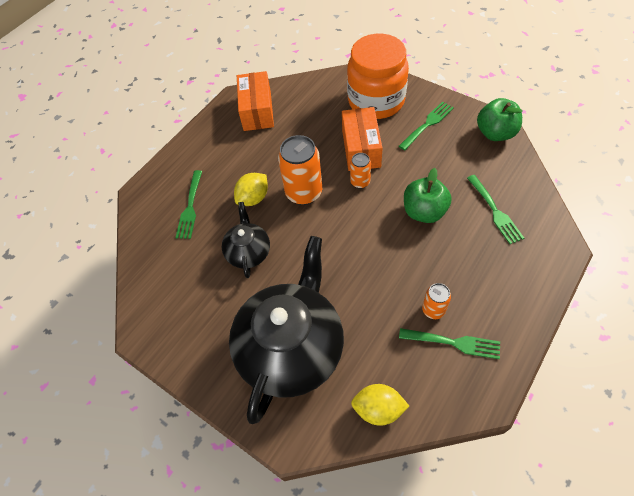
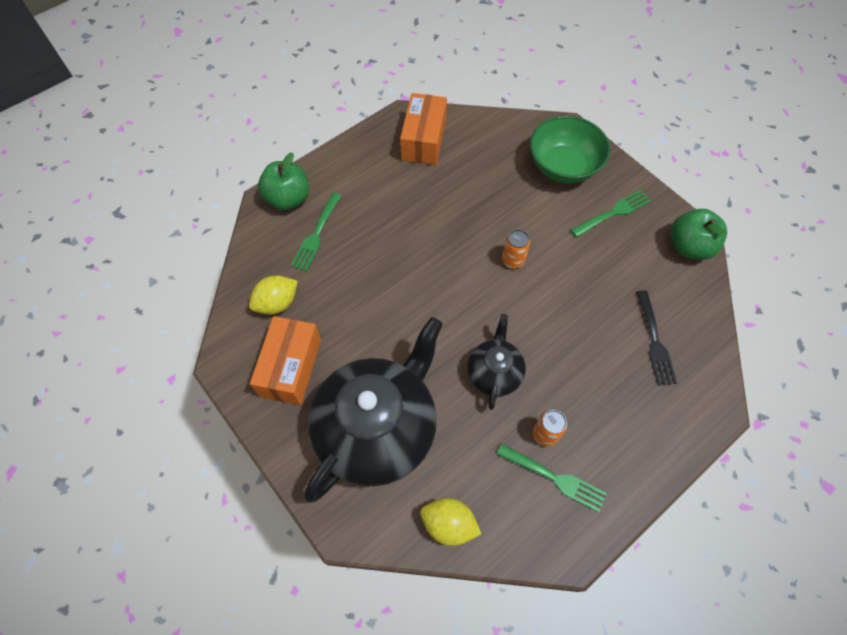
camera: 10 degrees right, 5 degrees up
black teapot [222,202,270,278] -> black teapot moved to [467,314,526,410]
yellow lemon [234,173,268,206] -> yellow lemon moved to [249,275,298,315]
orange can [278,135,322,205] -> none
orange box [342,107,382,171] -> orange box moved to [250,316,321,405]
orange jar [347,34,409,119] -> green bowl [530,116,610,183]
green apple [404,168,452,223] -> green apple moved to [258,152,309,211]
green fork [467,175,524,244] -> black fork [637,290,677,385]

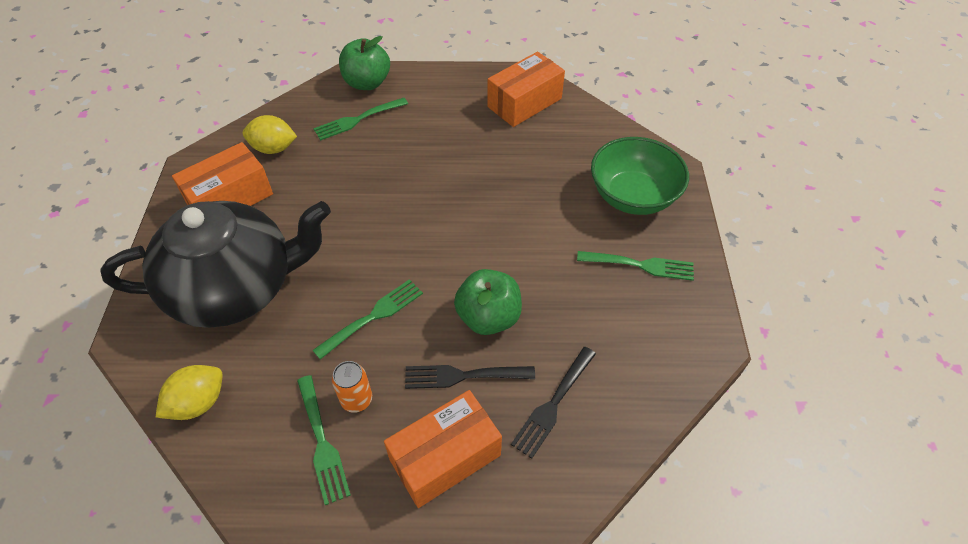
camera: 40 degrees right, 10 degrees down
yellow lemon [420,498,481,546] -> yellow lemon turned 75 degrees clockwise [156,365,223,420]
black teapot [467,314,526,410] -> green fork [313,279,423,360]
orange can [502,229,530,269] -> none
green apple [671,209,727,260] -> green apple moved to [454,269,522,335]
none -> orange box [384,390,502,508]
none -> black fork [405,365,535,389]

